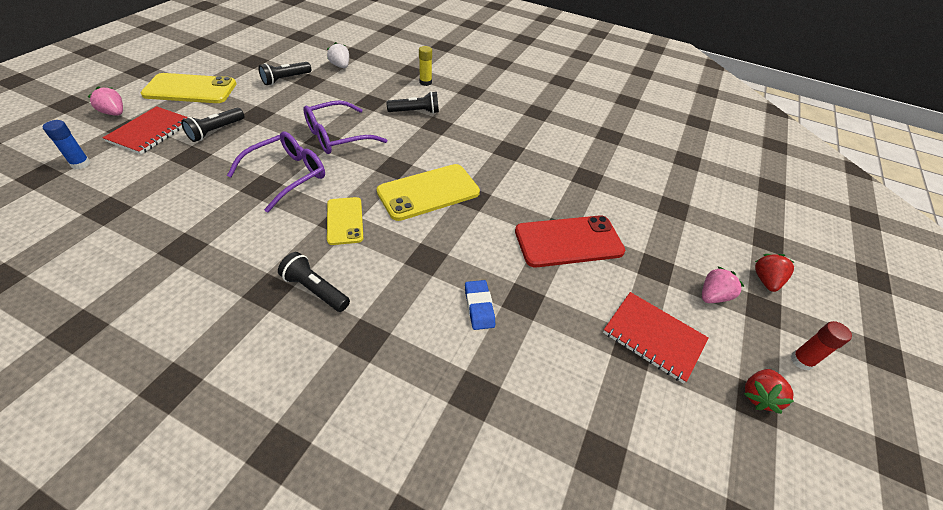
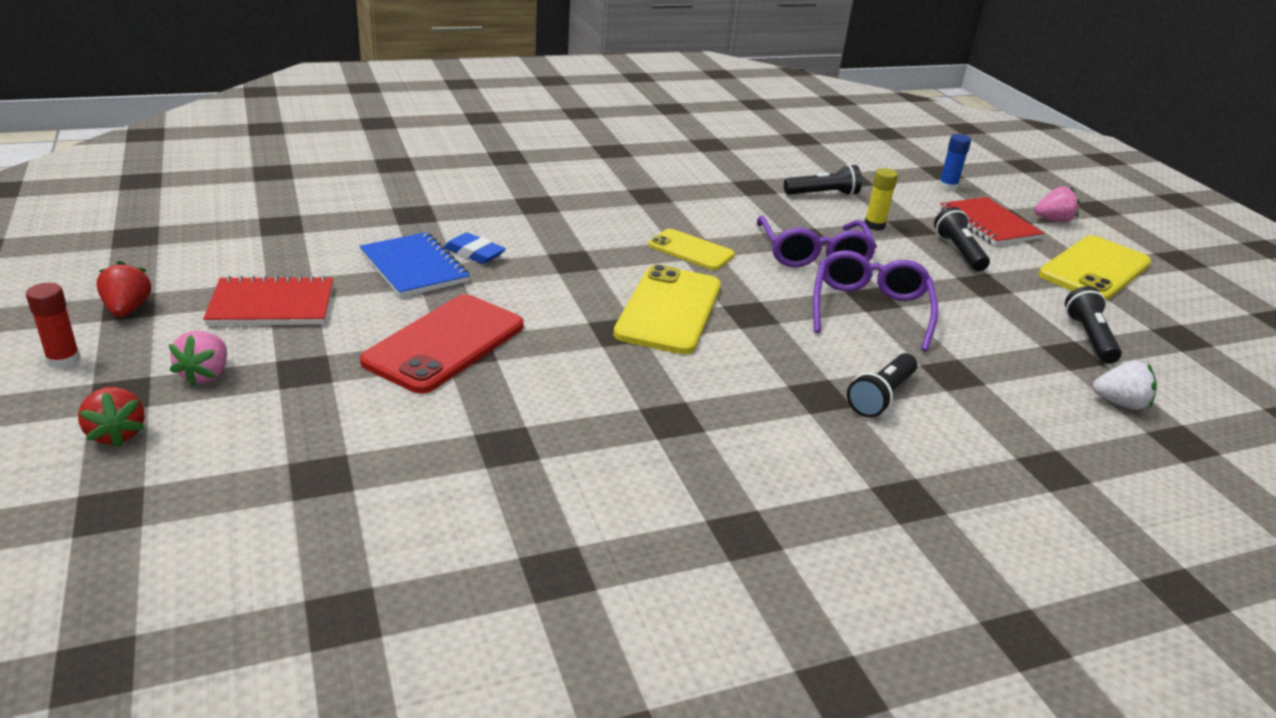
camera: 135 degrees right, 15 degrees down
black flashlight [278,252,350,312] -> black flashlight moved to [784,164,862,196]
yellow glue stick [419,46,432,86] -> yellow glue stick moved to [865,168,898,231]
none -> blue notebook [359,232,470,298]

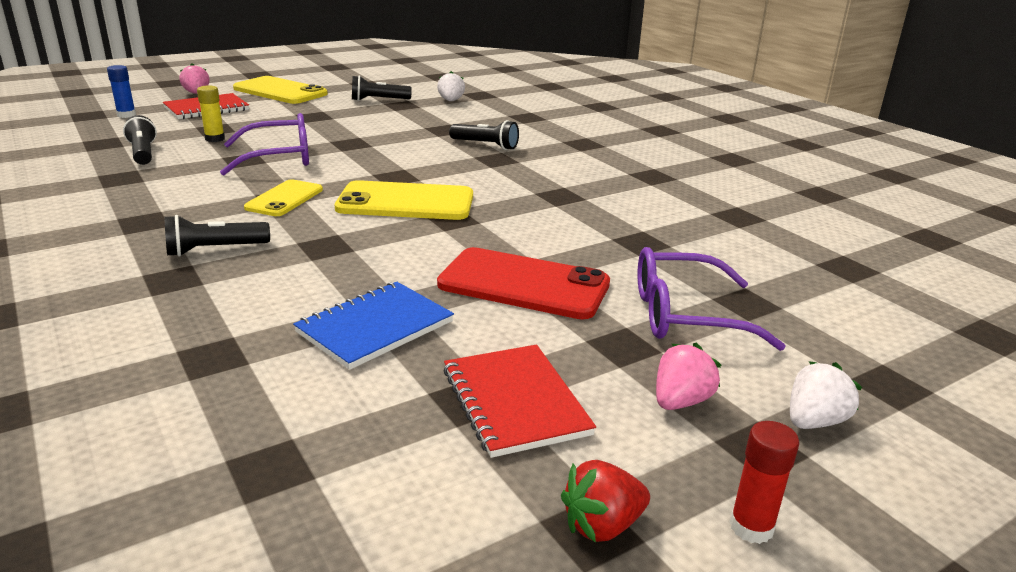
camera: 100 degrees left, 5 degrees down
red strawberry [78,387,145,447] -> white strawberry [790,361,862,429]
pink strawberry [169,331,227,387] -> pink strawberry turned 45 degrees counterclockwise [656,343,721,410]
blue eraser [444,233,506,264] -> none
purple glasses [813,250,938,352] -> purple glasses moved to [637,247,785,351]
black flashlight [934,207,990,271] -> black flashlight moved to [164,215,270,257]

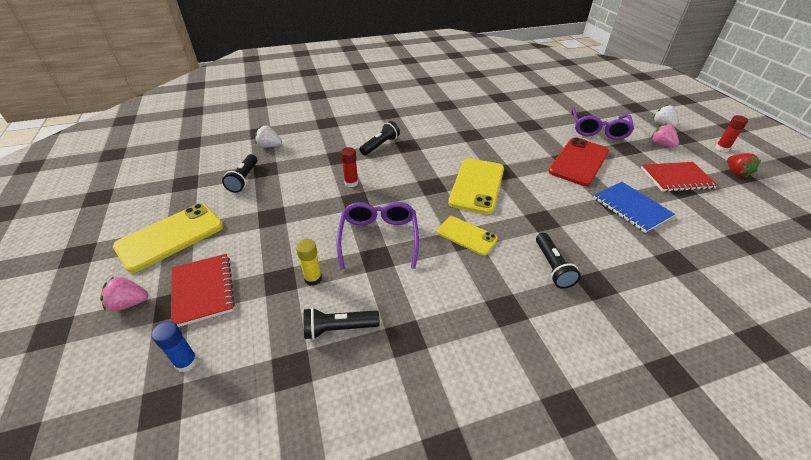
camera: 75 degrees left, 15 degrees up
none -> red glue stick [341,147,358,187]

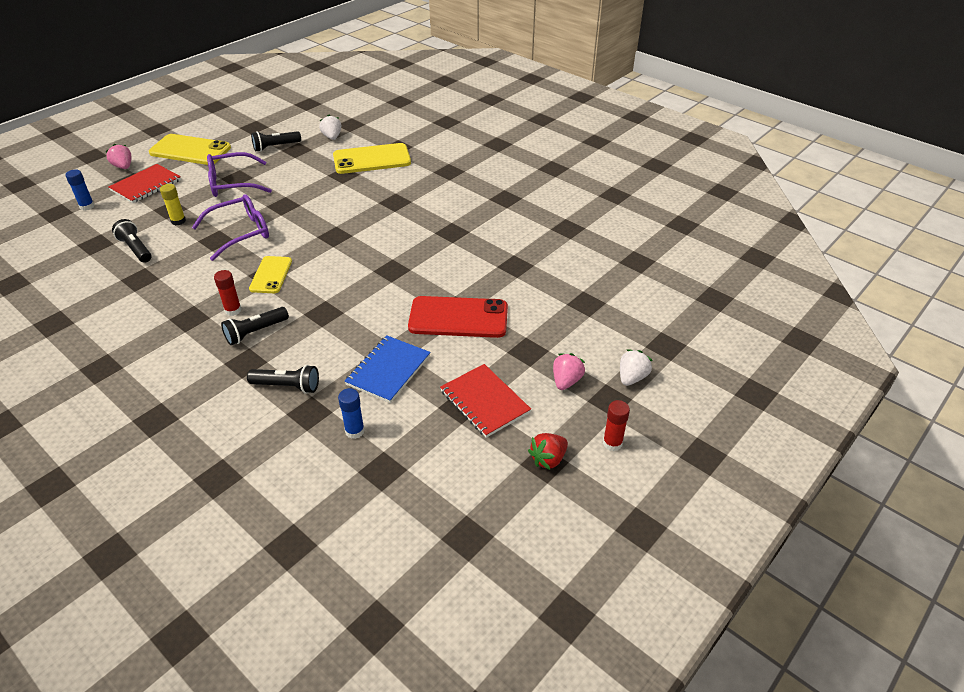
camera: 60 degrees right, 0 degrees up
red glue stick [341,147,358,187] -> red glue stick moved to [214,270,242,316]
black flashlight [360,121,400,155] -> black flashlight moved to [247,365,319,394]
yellow phone [448,158,504,214] -> yellow phone moved to [333,143,411,174]
purple glasses [571,108,634,140] -> purple glasses moved to [207,152,272,197]
none -> blue glue stick [338,388,365,439]

